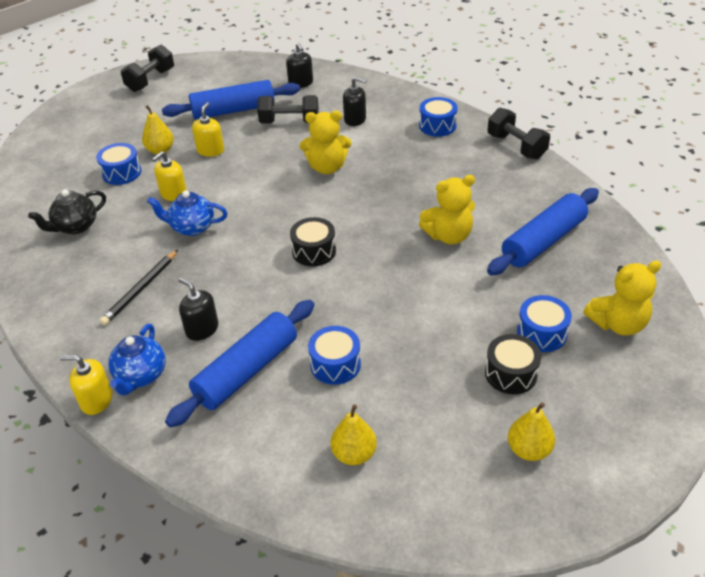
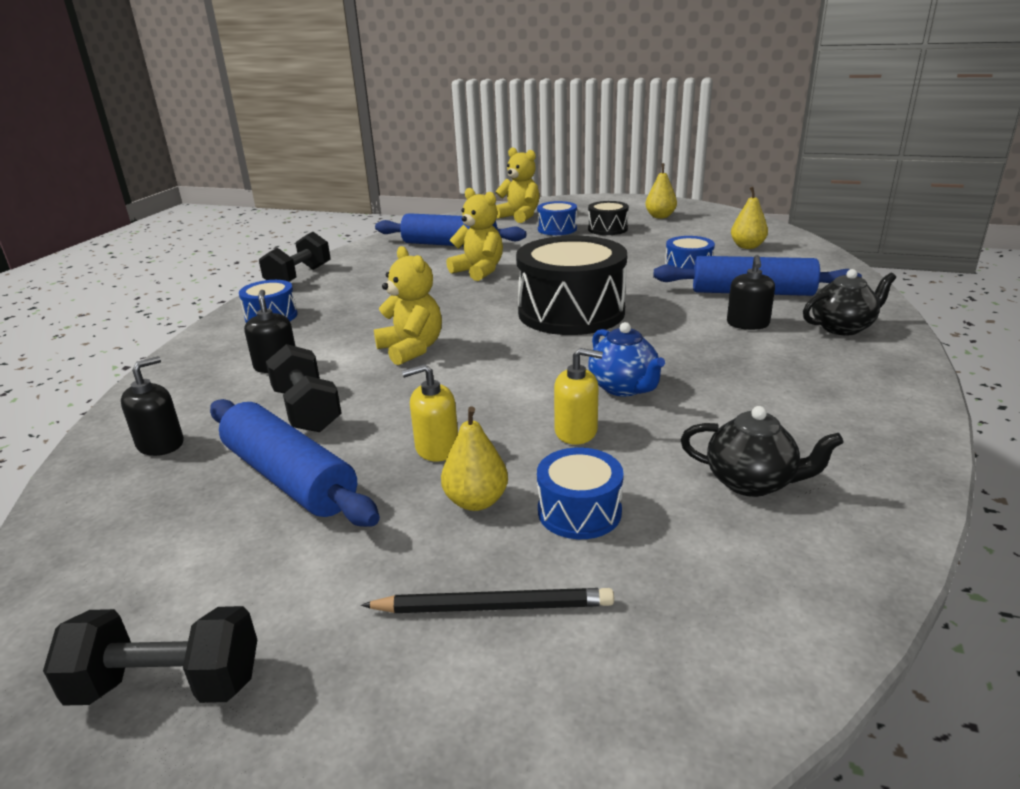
camera: 120 degrees left, 15 degrees down
yellow soap dispenser [60,355,112,415] -> none
black pencil [100,250,178,325] -> black pencil moved to [361,588,614,613]
blue teapot [108,324,166,396] -> black teapot [803,269,896,335]
black drum [290,217,336,266] -> black drum [516,236,627,335], size x2.03

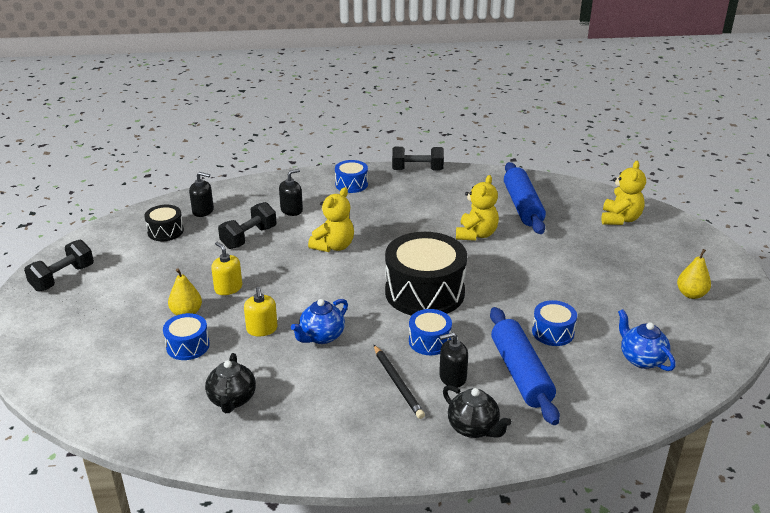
camera: 65 degrees right, 5 degrees up
black dumbbell [43,606,257,706] -> black dumbbell turned 60 degrees clockwise [24,240,94,291]
blue rolling pin [210,399,380,527] -> none
black pencil [361,588,614,613] -> black pencil moved to [374,345,425,419]
blue drum [537,201,577,235] -> blue drum moved to [409,309,452,355]
black drum [588,201,629,235] -> black drum moved to [144,205,184,241]
yellow pear [731,187,768,249] -> blue teapot [618,309,676,371]

